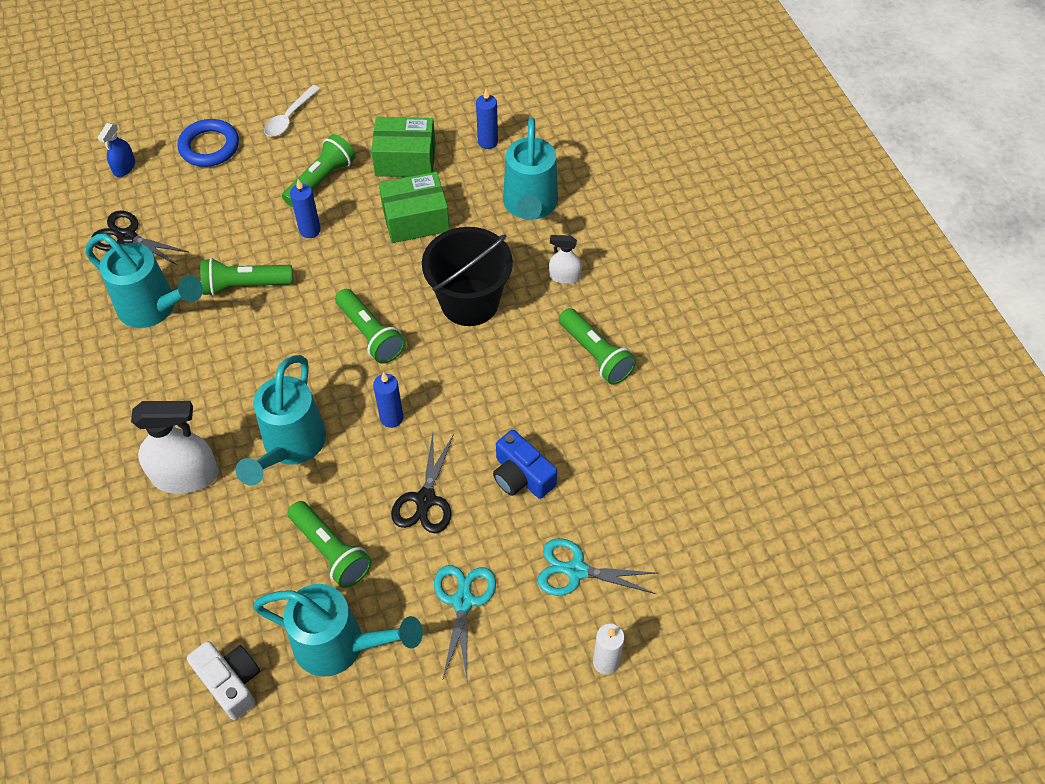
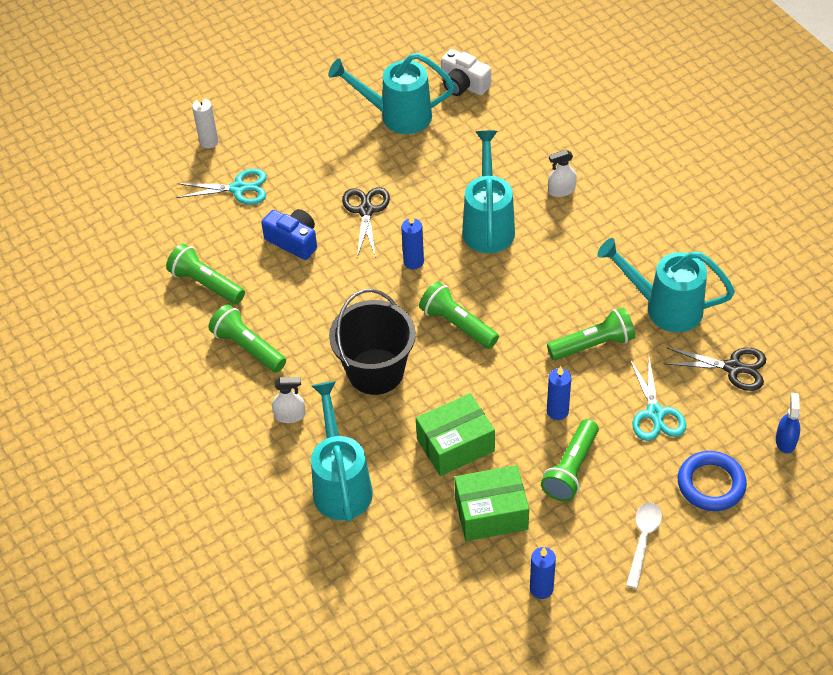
camera: 170 degrees right, 5 degrees down
white spray bottle [131,401,219,494] -> white spray bottle [548,150,577,197], size x0.52
green flashlight [288,501,372,588] -> green flashlight moved to [166,244,245,304]
turquoise scissors [434,565,496,679] -> turquoise scissors moved to [630,358,686,441]
blue candle [476,89,498,149] -> blue candle moved to [530,547,556,599]

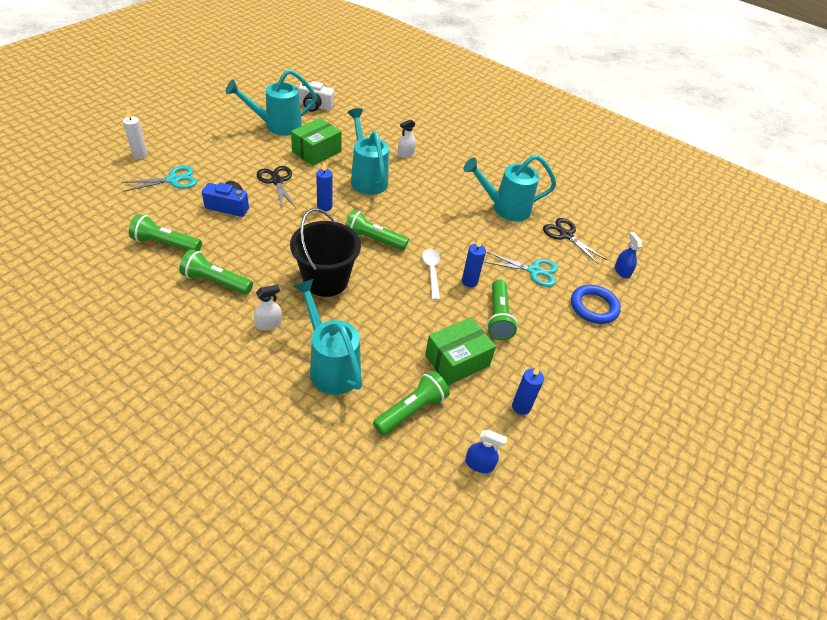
camera: 30 degrees left, 5 degrees down
green box [416,393,495,476] -> green box moved to [291,118,342,166]
green flashlight [547,308,635,360] -> green flashlight moved to [373,371,450,435]
white spoon [626,502,662,589] -> white spoon moved to [422,249,440,300]
turquoise scissors [630,358,686,441] -> turquoise scissors turned 45 degrees counterclockwise [484,252,558,287]
black scissors [664,347,766,391] -> black scissors turned 120 degrees counterclockwise [543,218,607,264]
none -> blue spray bottle [465,430,507,473]

